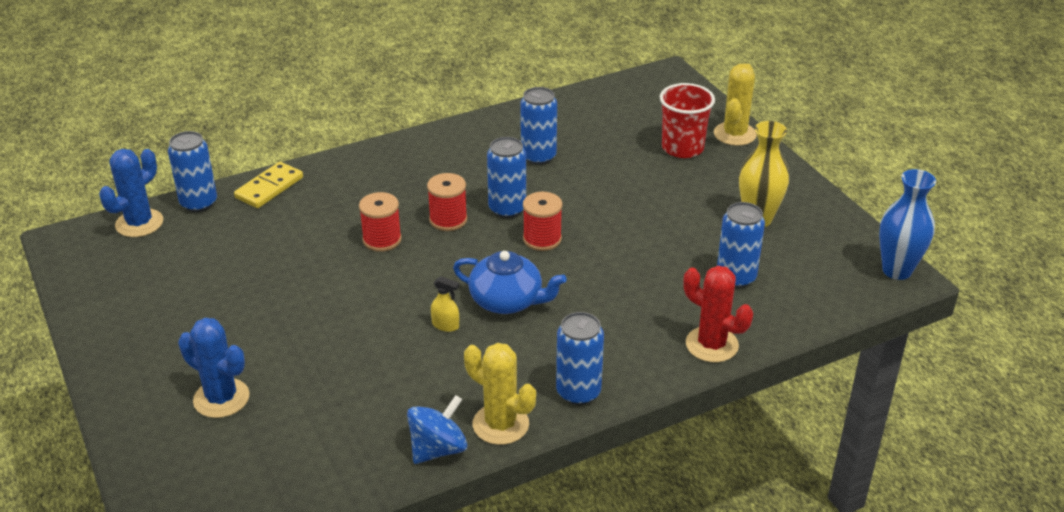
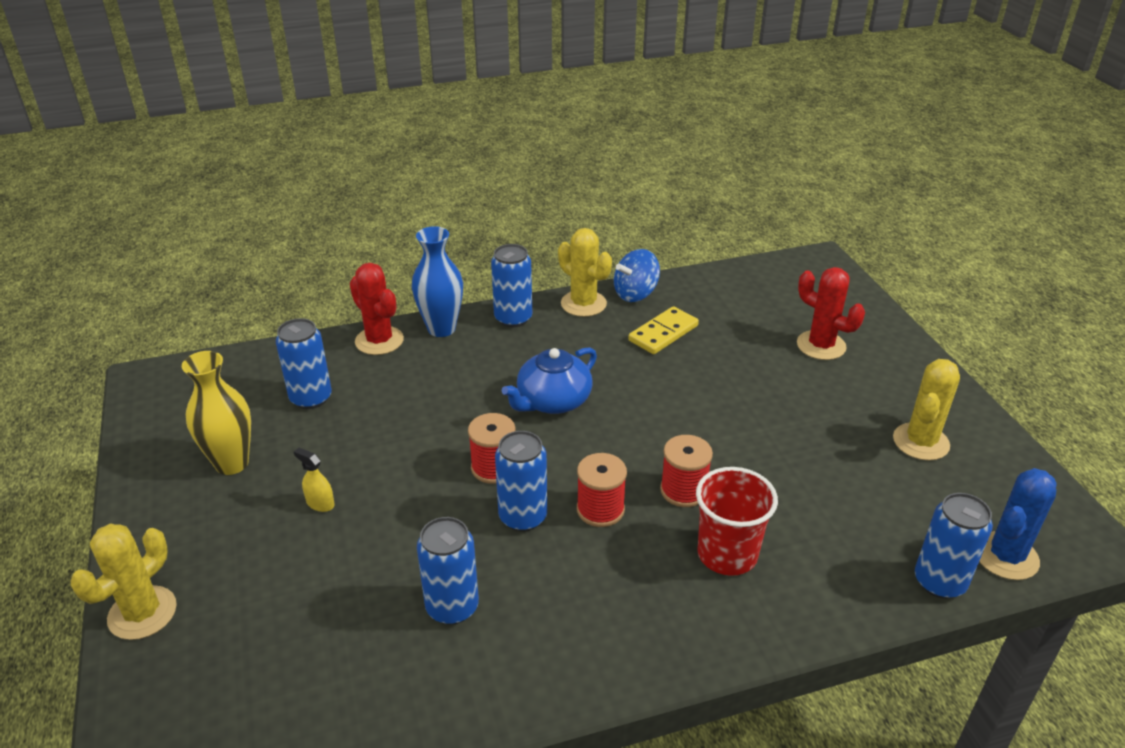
camera: 170 degrees left, 0 degrees up
blue cactus [178,318,250,418] -> red cactus [797,267,865,360]
yellow domino [234,162,303,208] -> yellow domino moved to [628,306,699,354]
yellow spray bottle [431,276,459,332] -> yellow spray bottle moved to [294,448,334,512]
blue teapot [453,251,567,314] -> blue teapot turned 75 degrees counterclockwise [502,347,597,414]
red cup [660,83,715,158] -> red cup moved to [696,467,778,576]
blue vase [879,169,936,280] -> blue vase moved to [412,226,463,337]
none -> yellow cactus [893,359,960,460]

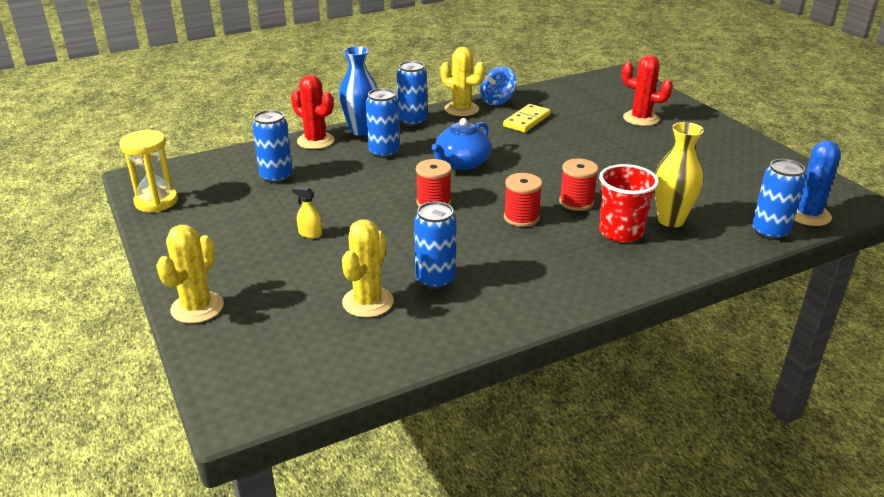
camera: 10 degrees left, 5 degrees down
yellow vase [182,351,251,475] -> yellow vase moved to [654,122,704,227]
blue can [495,431,547,531] -> blue can moved to [366,88,400,158]
yellow cactus [893,359,960,460] -> yellow cactus moved to [342,220,394,318]
none -> yellow hourglass [119,130,178,212]

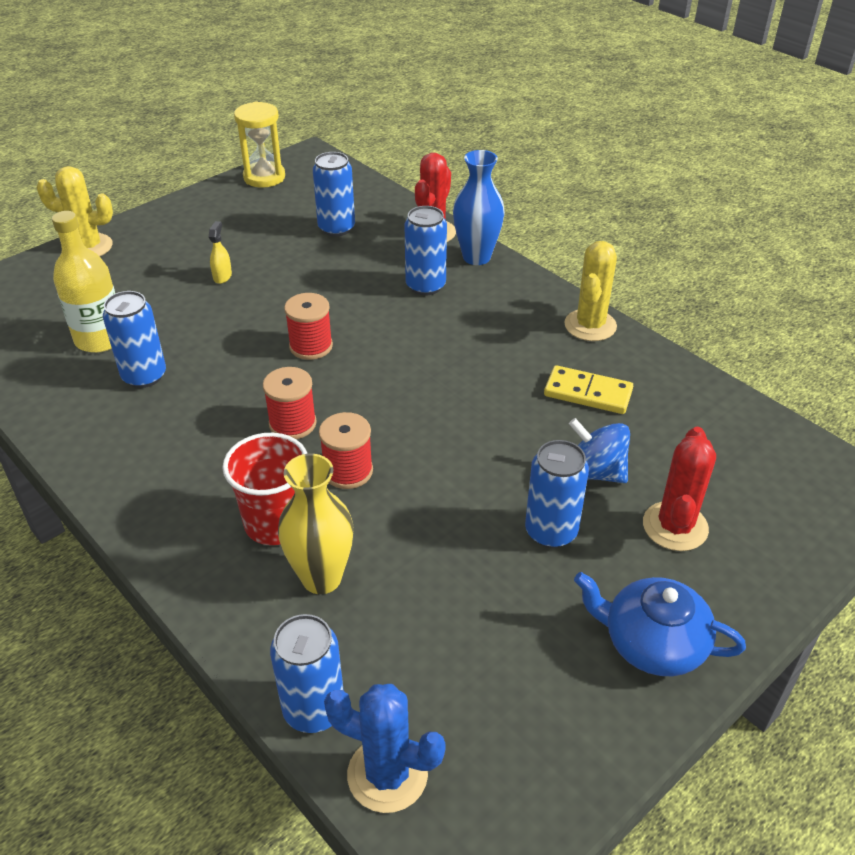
camera: 75 degrees right, 10 degrees up
yellow cactus [342,220,394,318] -> yellow bottle [52,211,116,353]
blue can [397,61,427,126] -> blue can moved to [525,440,589,548]
blue teapot [431,118,492,170] -> blue teapot moved to [574,572,746,676]
blue spinning top [480,66,517,105] -> blue spinning top moved to [569,418,630,483]

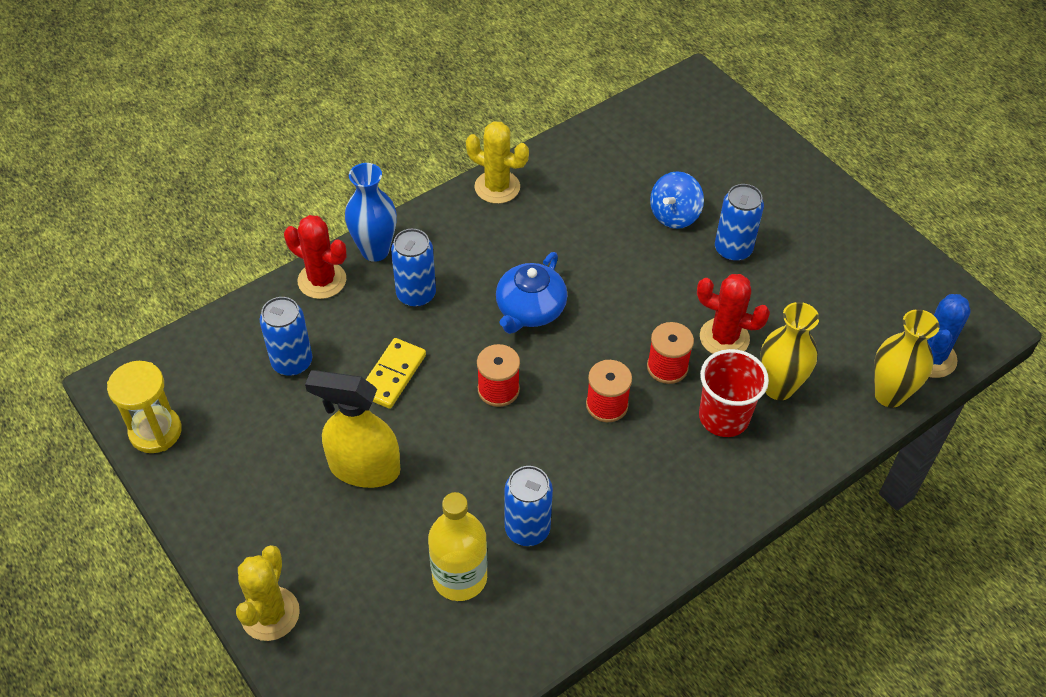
camera: 85 degrees left, 10 degrees up
yellow spray bottle [209,221,232,284] -> yellow spray bottle [305,370,400,488], size x2.44
blue can [270,614,344,733] -> yellow vase [874,309,940,408]
yellow domino [544,365,633,414] -> yellow domino moved to [366,338,426,409]
blue teapot [574,572,746,676] -> blue teapot moved to [496,252,567,334]
red cactus [643,427,716,551] -> red cactus moved to [697,274,770,354]

